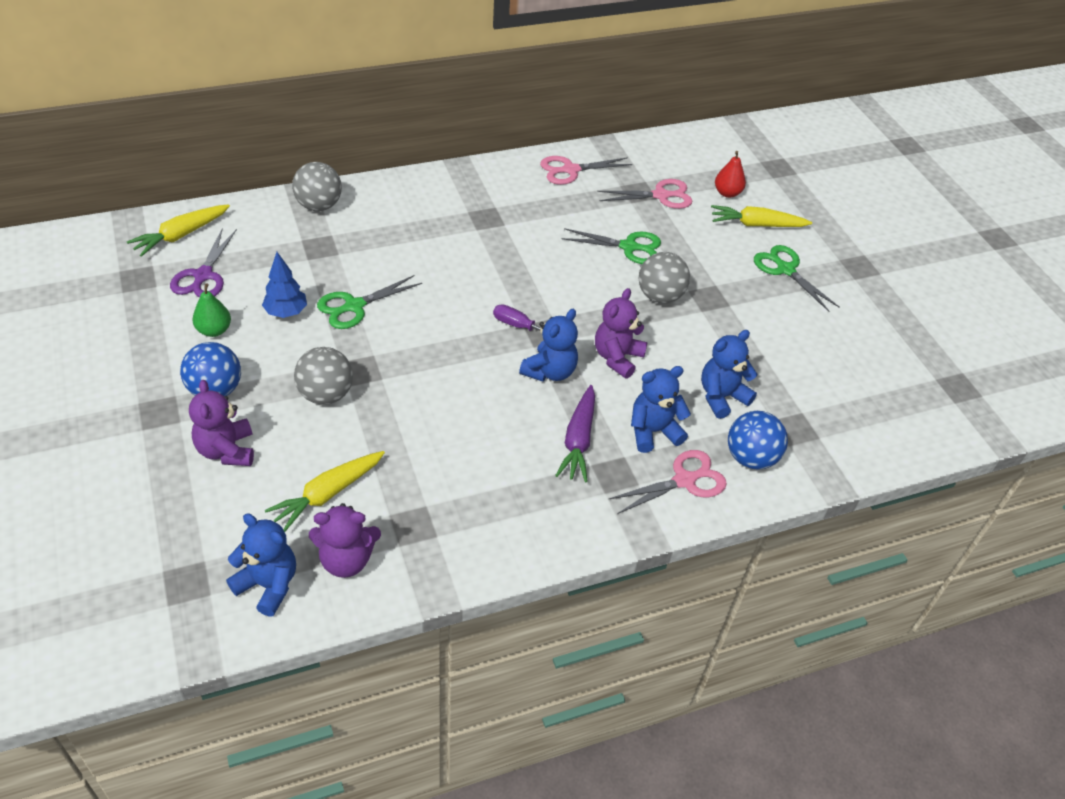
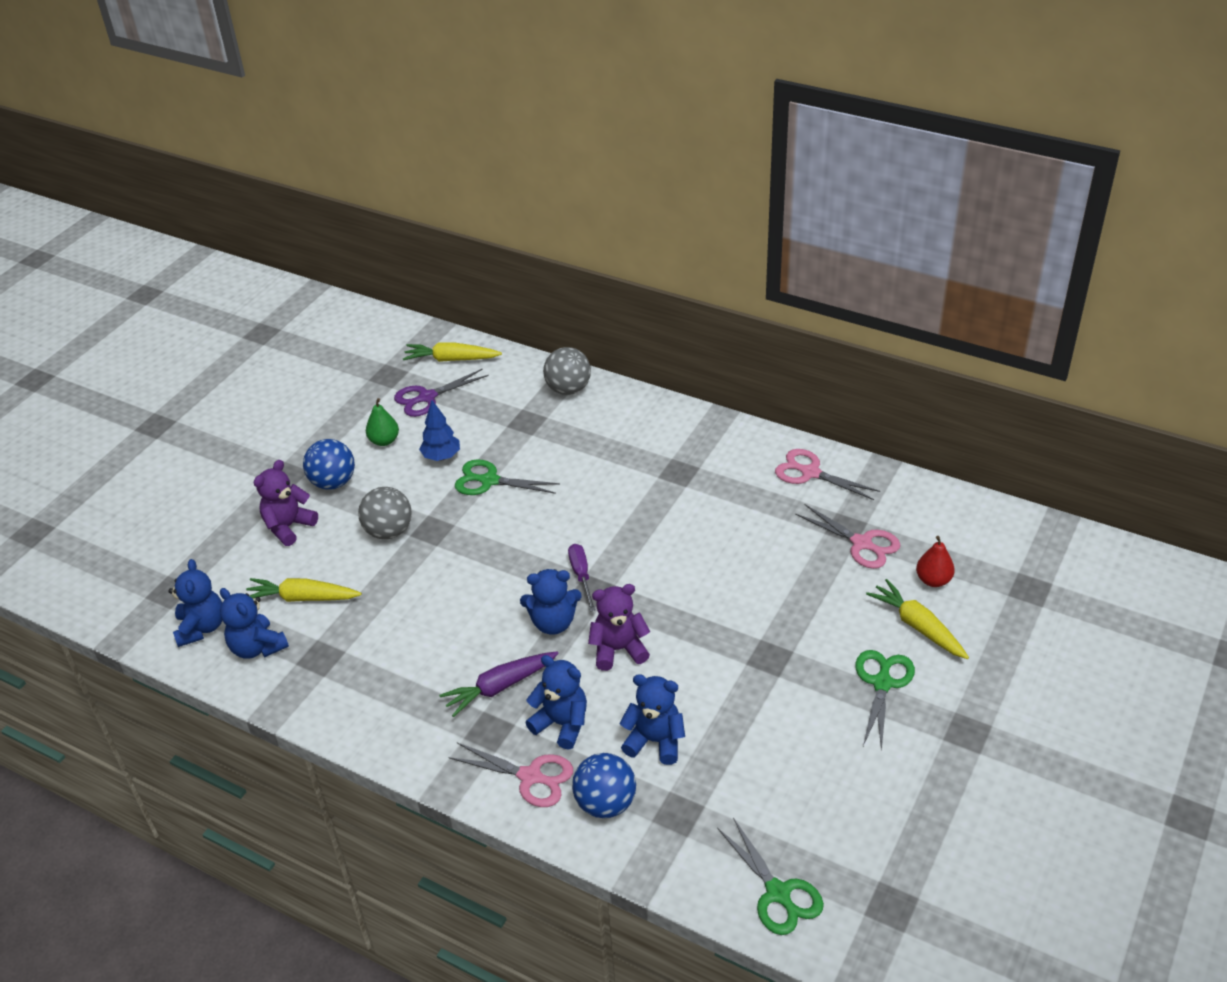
camera: 55 degrees right, 5 degrees down
purple teddy bear [309,503,381,578] -> blue teddy bear [220,588,289,658]
green scissors [561,228,661,264] -> green scissors moved to [717,818,824,935]
grey ball [639,252,690,303] -> none

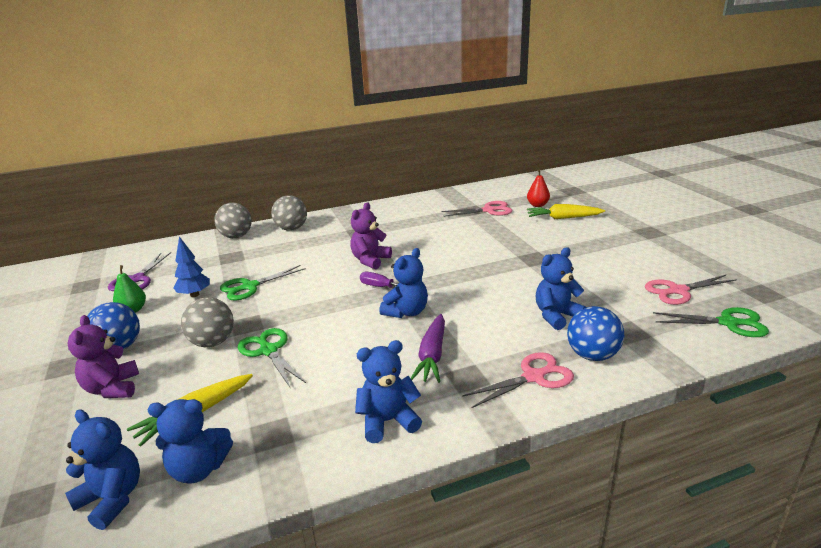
camera: 50 degrees left, 15 degrees down
yellow carrot [403,342,502,362] -> none
blue teddy bear [525,655,587,750] -> blue teddy bear moved to [355,340,422,443]
purple teddy bear [588,584,650,671] -> purple teddy bear moved to [350,202,392,269]
pink scissors [775,449,880,500] -> pink scissors moved to [645,275,737,305]
green scissors [855,650,915,751] -> green scissors moved to [238,328,306,389]
none -> grey ball [271,195,307,231]

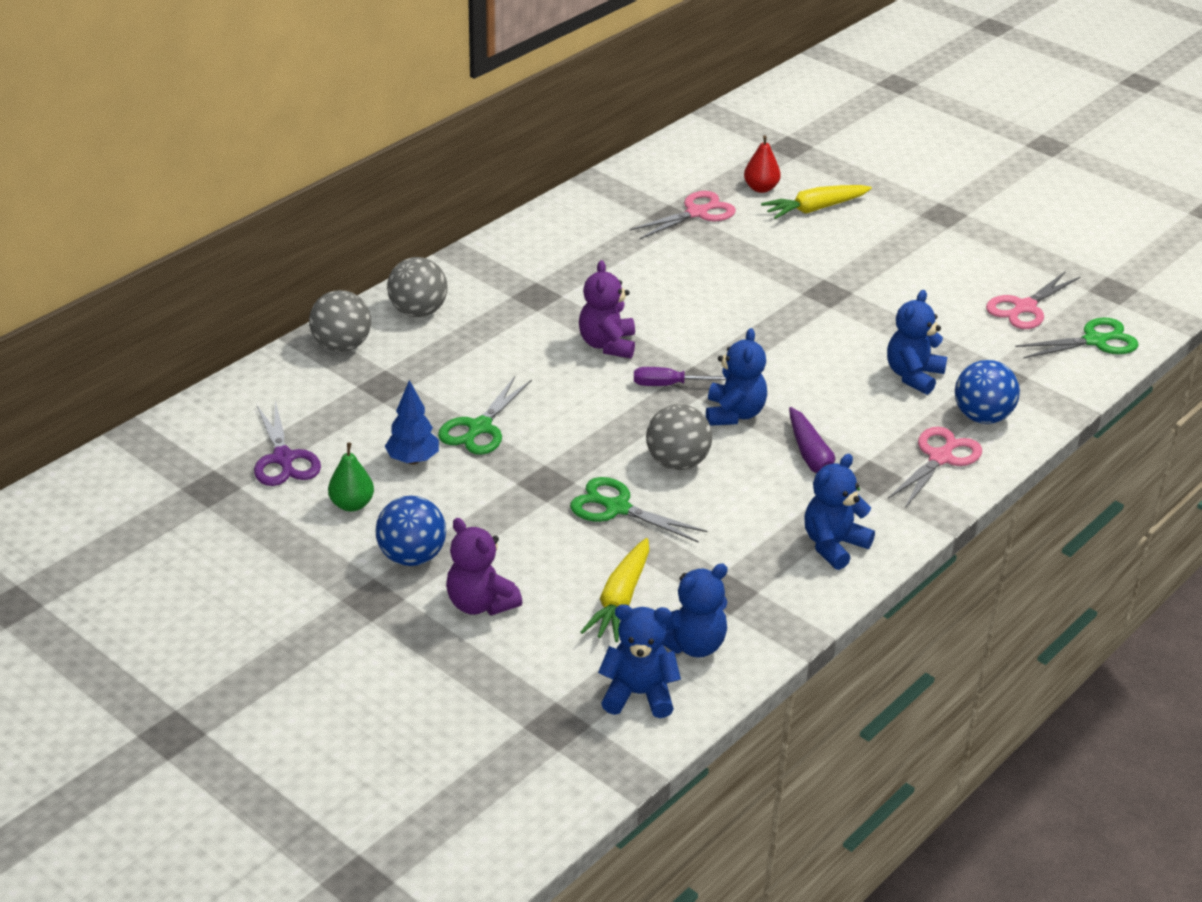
camera: 30 degrees left, 10 degrees up
grey ball [181,297,234,347] -> grey ball moved to [646,404,712,470]

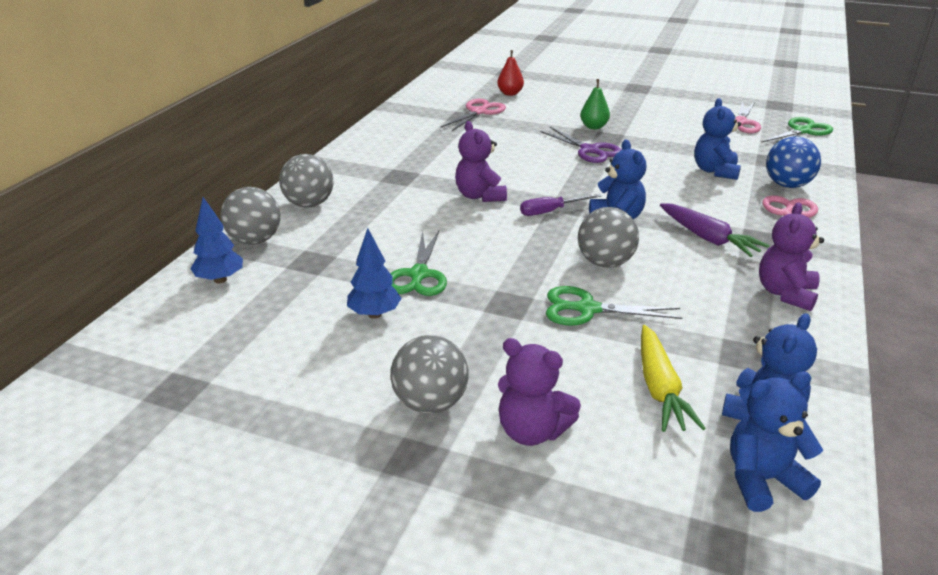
camera: 20 degrees left, 5 degrees down
purple scissors [254,401,321,486] -> purple scissors moved to [540,127,622,163]
green pear [328,443,374,512] -> green pear moved to [580,79,610,129]
blue ball [375,496,446,566] -> grey ball [391,335,469,414]
yellow carrot [761,185,872,219] -> none
blue teddy bear [804,454,875,570] -> purple teddy bear [759,202,824,311]
none -> blue tree [190,197,243,283]

